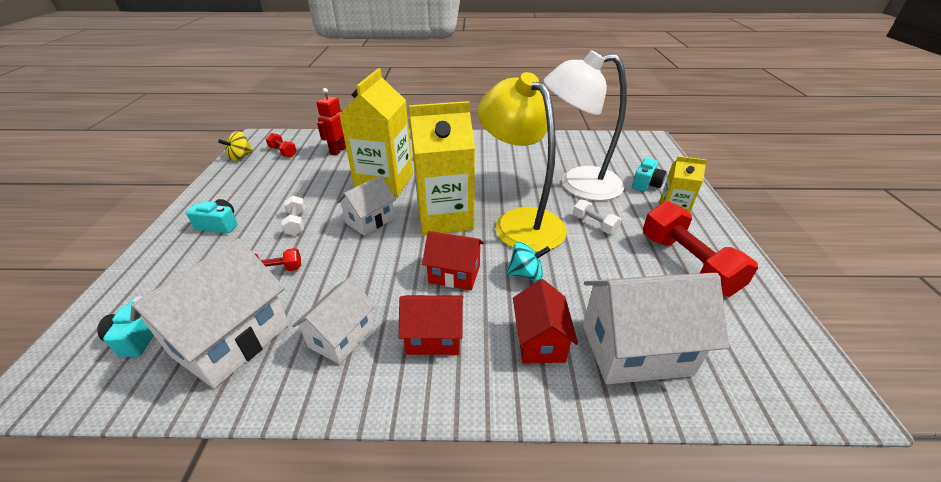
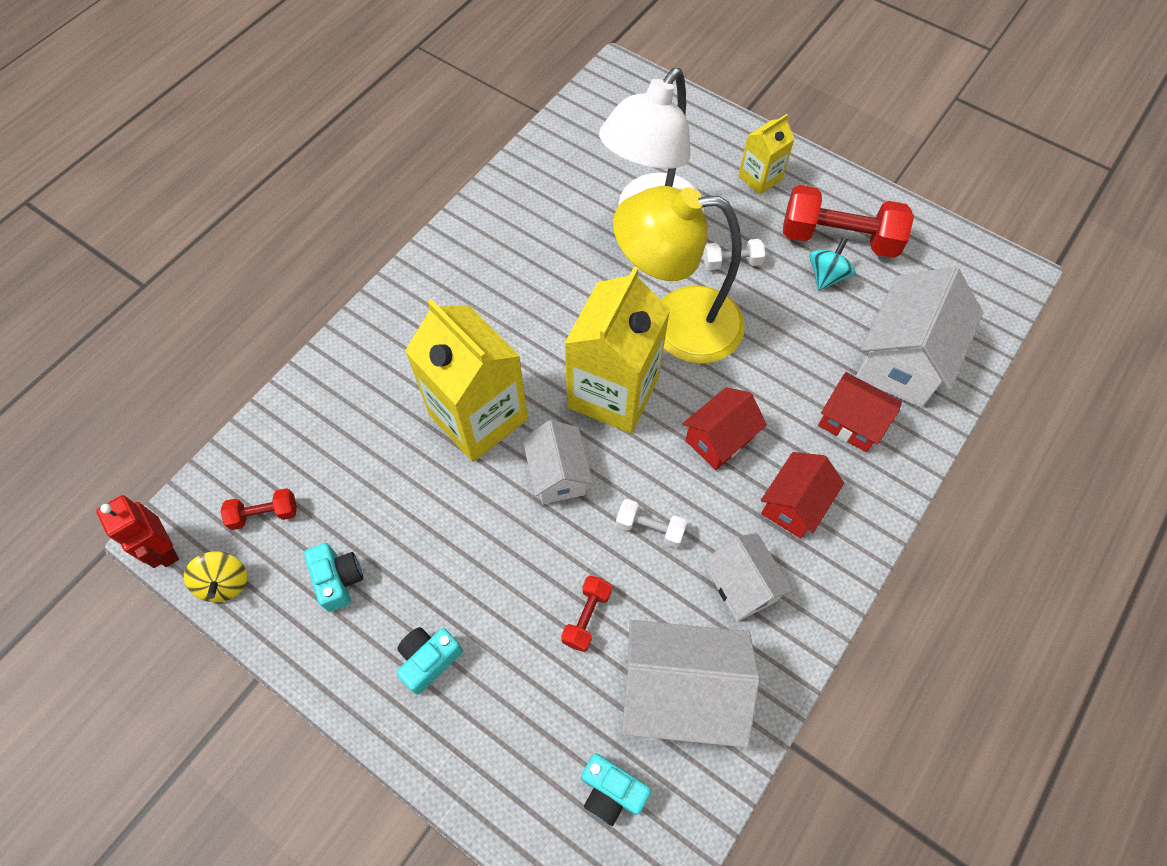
camera: 55 degrees left, 25 degrees up
white house [130,238,289,388] -> white house turned 60 degrees counterclockwise [621,620,760,748]
white dumbbell [281,196,305,236] -> white dumbbell moved to [616,499,687,548]
red robot [316,88,346,156] -> red robot moved to [96,495,179,568]
turquoise spinning top [507,242,550,281] -> turquoise spinning top moved to [809,237,856,291]
turquoise camera [632,158,667,192] -> turquoise camera moved to [304,543,363,612]

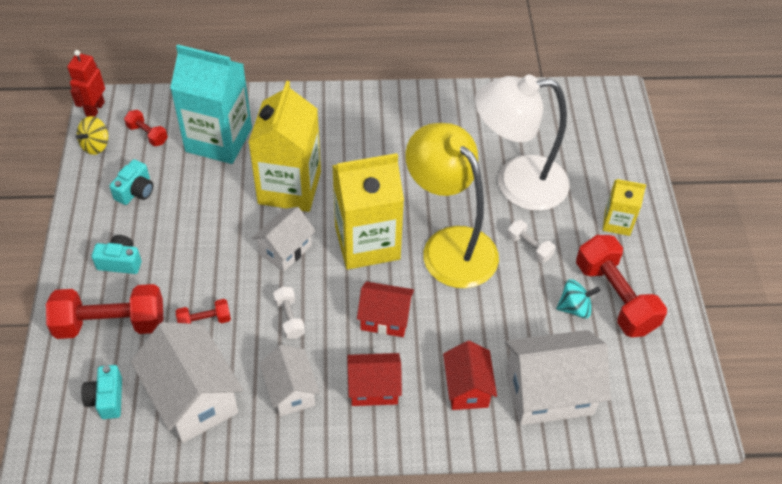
camera: 50 degrees right, 10 degrees down
white house [705,533,793,622] -> white house turned 45 degrees counterclockwise [259,345,320,417]
none -> red dumbbell [46,284,163,339]
none -> turquoise carton [170,44,252,164]

